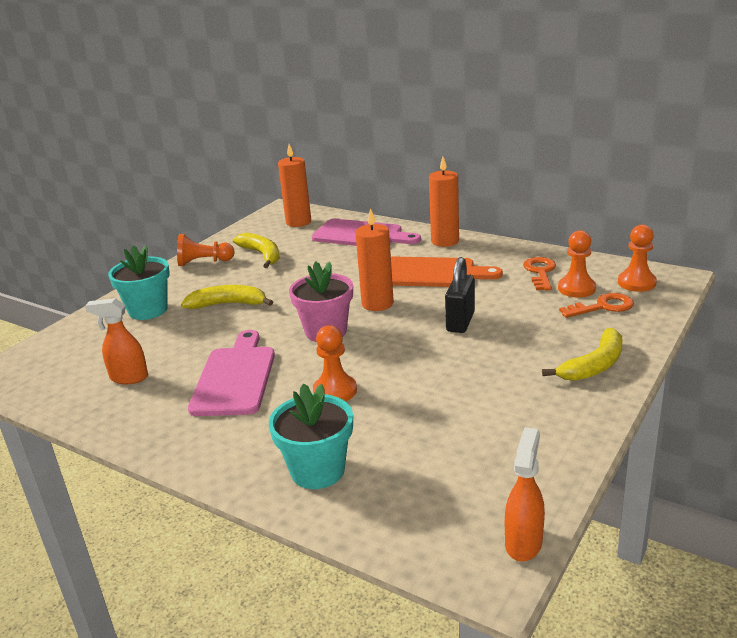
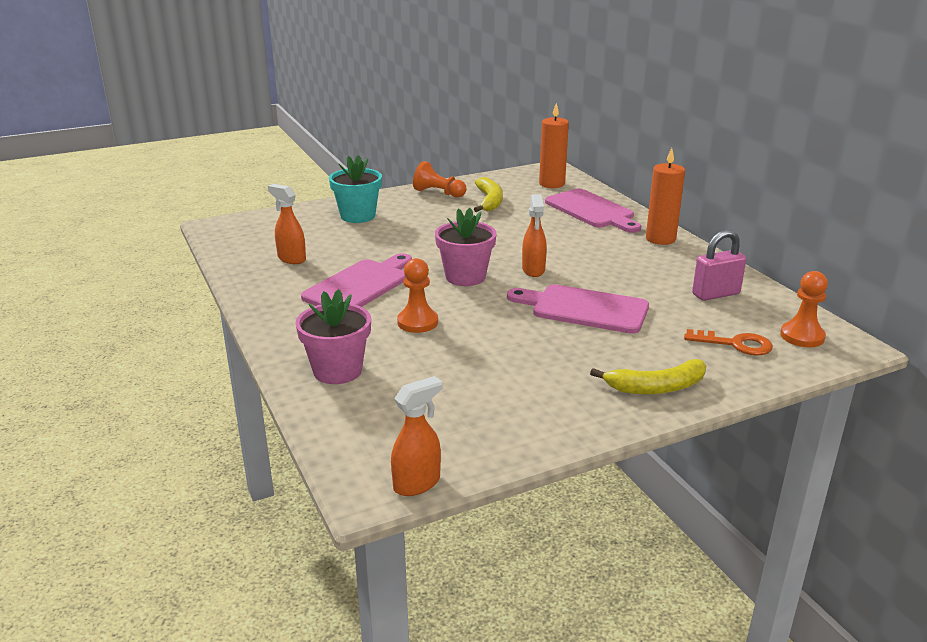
camera: 30 degrees right, 0 degrees up
yellow banana [181,285,273,309] -> none
turquoise flower pot [269,383,353,489] -> pink flower pot [295,289,371,384]
orange candle [355,208,394,311] -> orange spray bottle [522,194,547,277]
orange cutting board [391,257,503,287] -> none
black padlock [445,257,475,333] -> pink cutting board [507,284,649,334]
orange key [523,257,556,291] -> pink padlock [692,230,746,301]
orange pawn [558,230,596,297] -> none

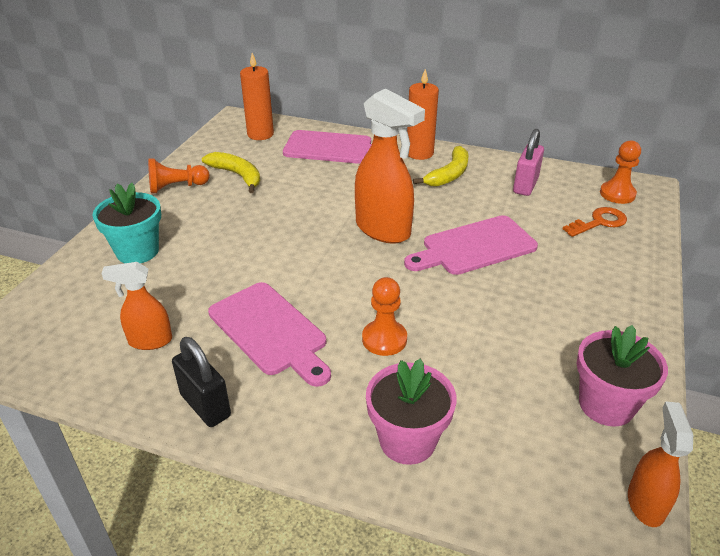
camera: 45 degrees left, 10 degrees up
pink cutting board [301,253,412,307] -> pink cutting board turned 150 degrees clockwise [208,282,331,387]
pink flower pot [435,208,496,286] -> pink flower pot moved to [577,325,668,427]
orange spray bottle [522,194,547,277] -> orange spray bottle [355,89,425,244], size x1.80
yellow banana [590,359,706,394] -> yellow banana moved to [413,146,469,187]
none -> black padlock [172,337,231,427]

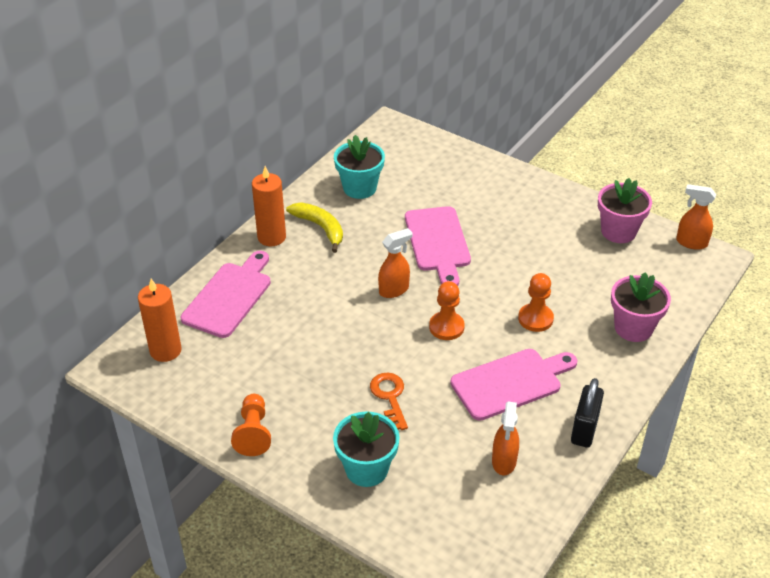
camera: 75 degrees left, 5 degrees up
black padlock [172,337,231,427] -> black padlock turned 45 degrees counterclockwise [571,378,604,448]
yellow banana [202,152,260,193] -> none
orange spray bottle [355,89,425,244] -> orange spray bottle [378,228,413,298], size x0.56
pink padlock [513,129,544,196] -> turquoise flower pot [334,135,385,199]
orange key [563,207,627,237] -> orange key moved to [370,373,408,430]
orange pawn [600,140,641,204] -> orange pawn moved to [429,281,465,340]

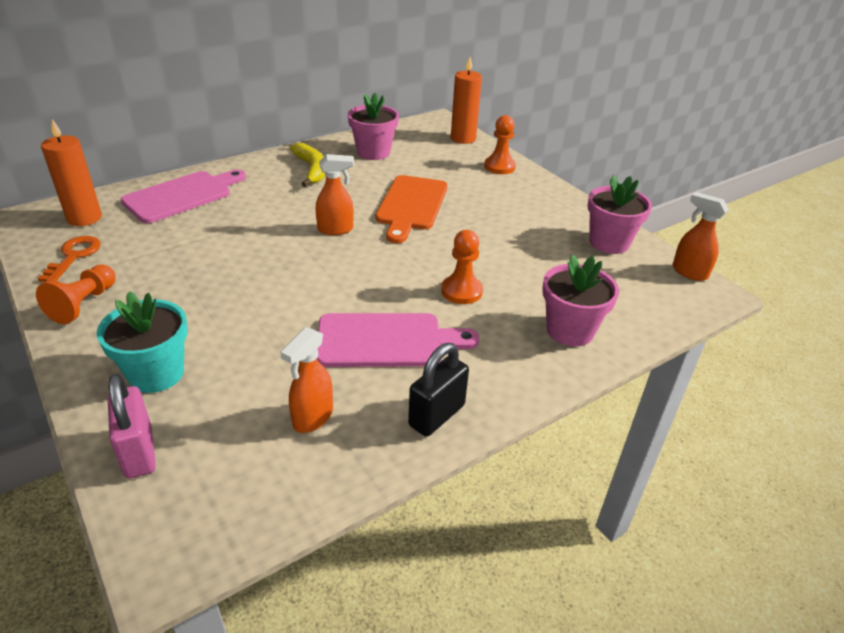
camera: 20 degrees right, 5 degrees down
orange candle [252,166,286,246] -> orange candle moved to [451,57,482,144]
turquoise flower pot [334,135,385,199] -> pink flower pot [348,93,399,160]
orange key [370,373,408,430] -> orange key moved to [38,236,101,282]
pink cutting board [405,206,471,286] -> orange cutting board [376,175,448,243]
orange pawn [429,281,465,340] -> orange pawn moved to [484,115,516,174]
none -> pink padlock [108,373,156,479]

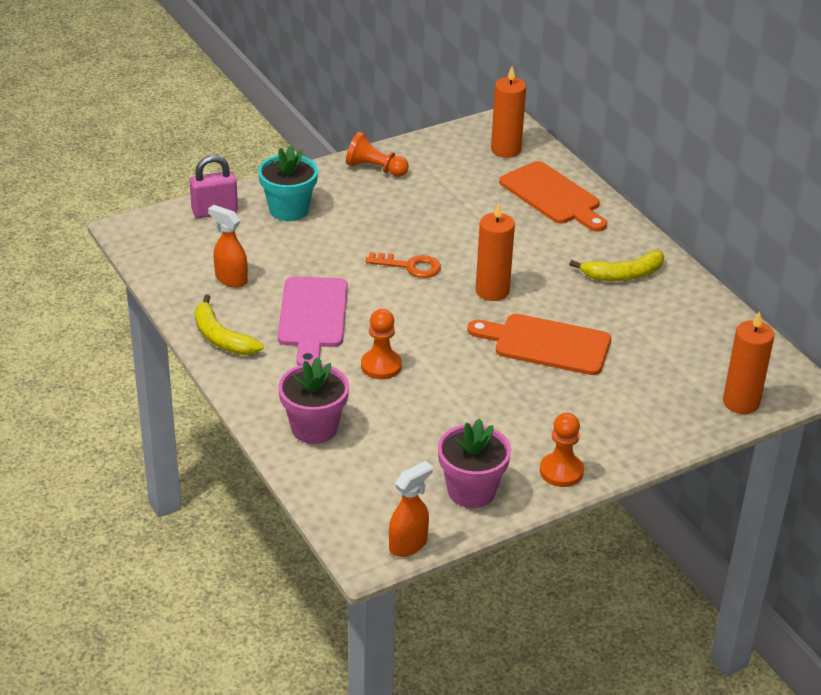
camera: 95 degrees right, 0 degrees up
orange key [38,236,101,282] -> orange key moved to [365,252,441,278]
pink cutting board [121,169,246,223] -> orange cutting board [499,161,607,232]
orange spray bottle [316,154,354,235] -> orange candle [476,202,515,301]
pink flower pot [348,93,399,160] -> none
black padlock [408,343,469,437] -> yellow banana [195,295,264,355]
orange pawn [484,115,516,174] -> orange pawn moved to [540,413,584,487]

